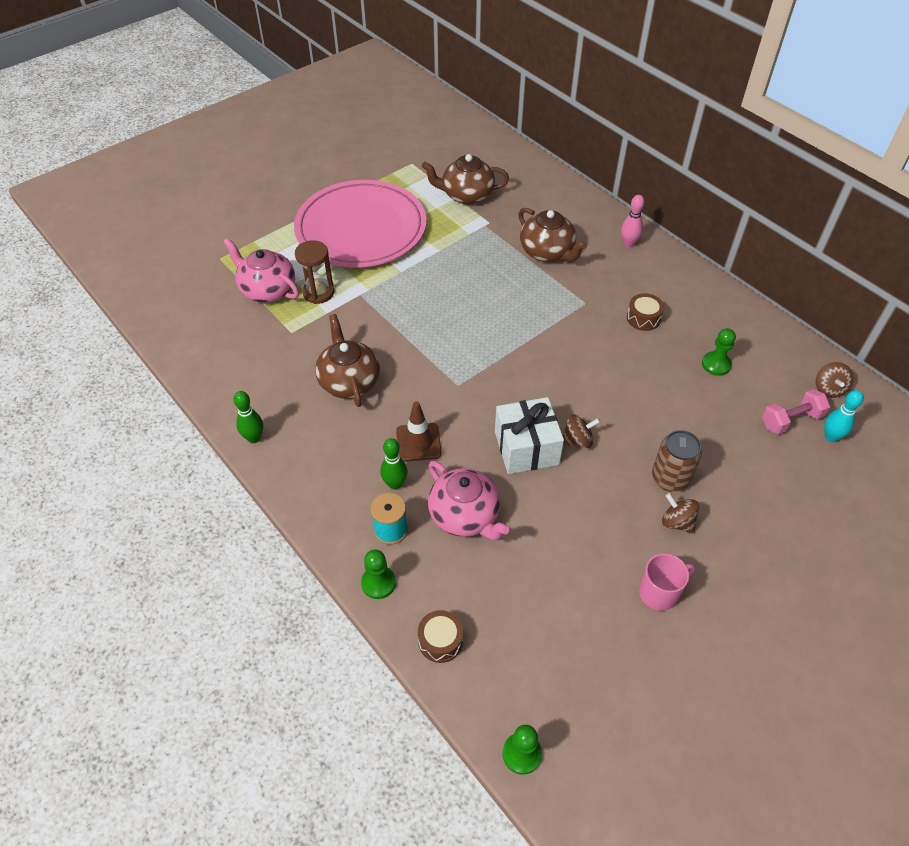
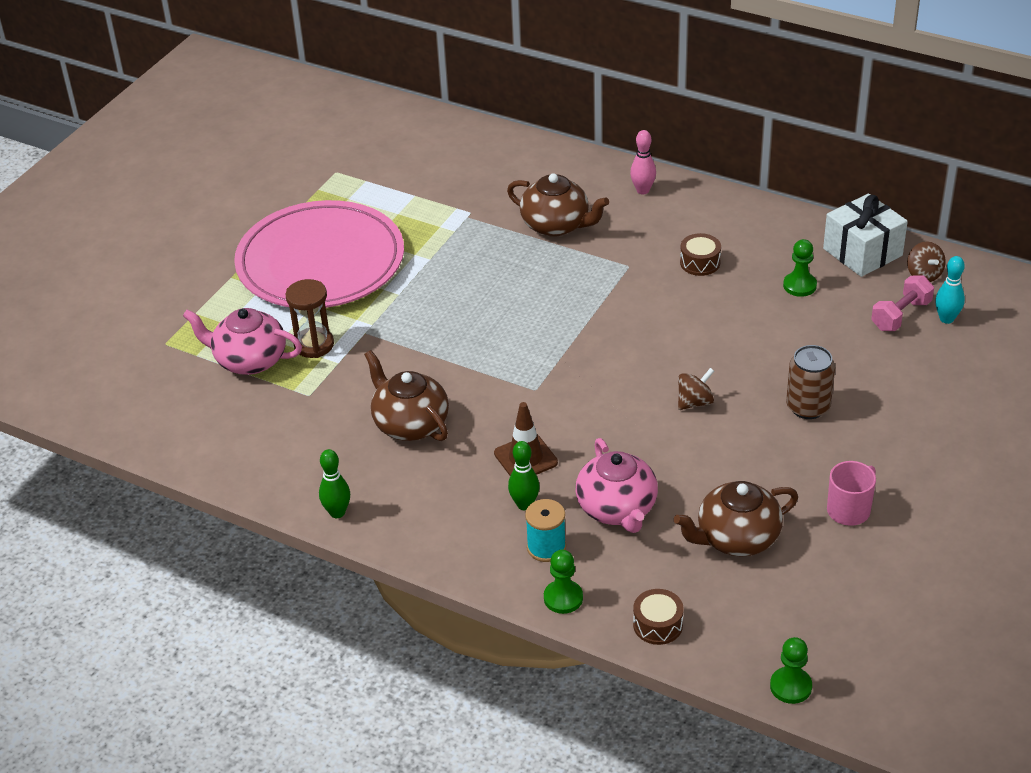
camera: 20 degrees left, 10 degrees down
brown teapot [422,154,509,205] -> brown teapot moved to [674,481,798,556]
pink teapot [428,461,510,540] -> pink teapot turned 45 degrees clockwise [575,438,658,533]
white gift [495,397,564,474] -> white gift moved to [823,193,908,277]
brown spinning top [662,493,699,534] -> none

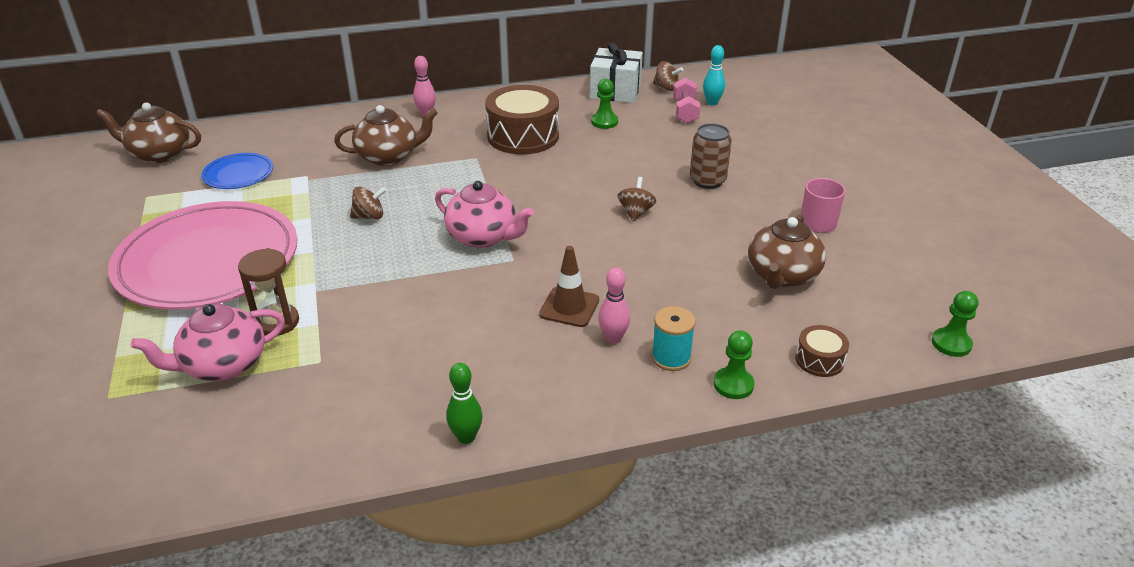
camera: 45 degrees left, 5 degrees down
brown teapot [364,350,449,441] -> brown teapot moved to [96,103,201,163]
green bowling pin [508,441,540,510] -> pink bowling pin [598,267,630,344]
pink teapot [575,438,658,533] -> pink teapot moved to [435,181,534,248]
brown drum [680,233,721,276] -> brown drum [485,85,559,154], size x2.10
none -> blue plate [201,153,273,189]
none -> brown spinning top [350,187,386,219]

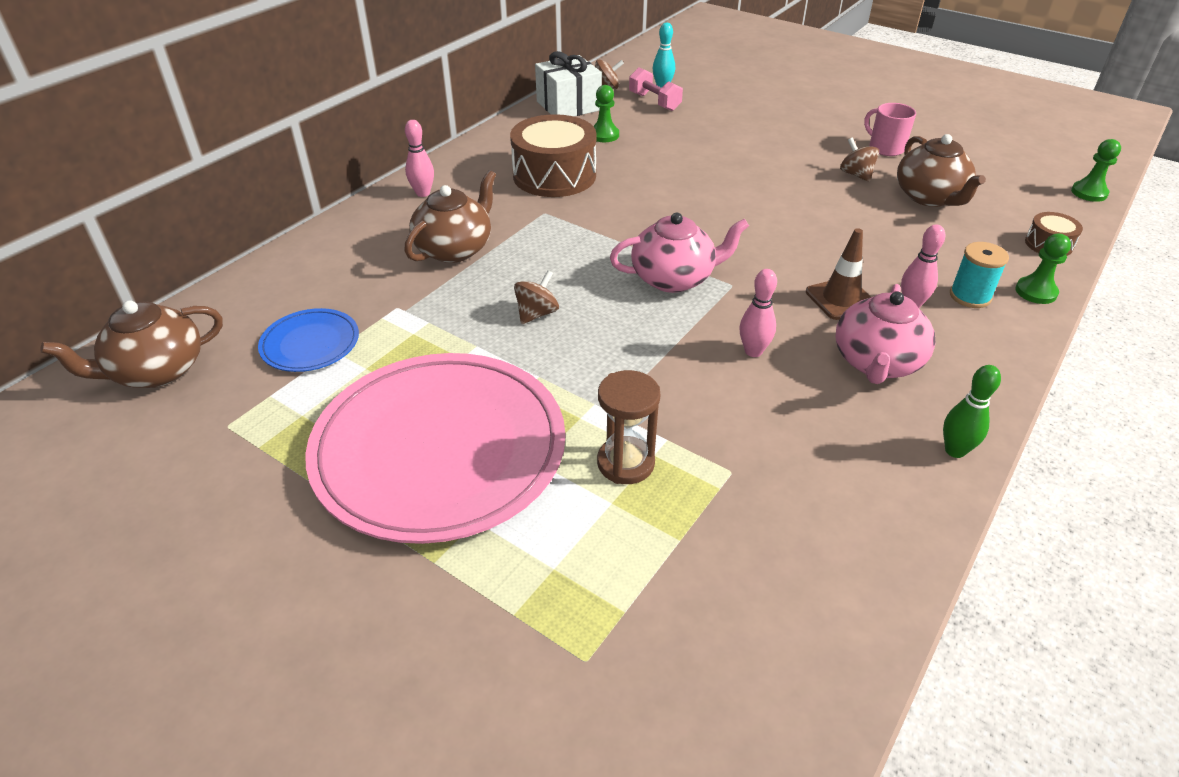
camera: 40 degrees left, 5 degrees up
pink teapot [131,304,285,381] -> pink teapot moved to [835,284,936,384]
brown spinning top [618,177,656,221] -> brown spinning top moved to [840,138,879,182]
brown can [690,123,732,189] -> none
none -> pink bowling pin [740,269,777,357]

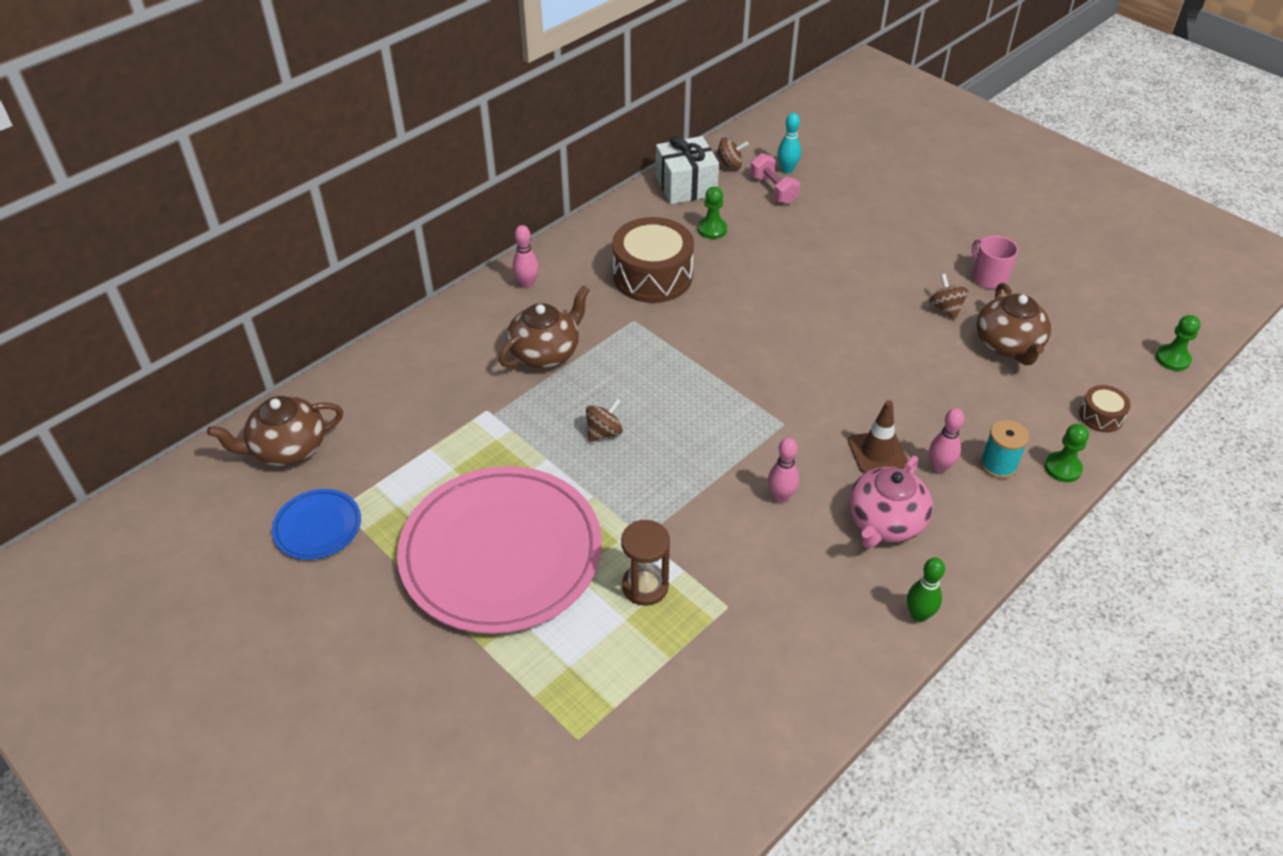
camera: 10 degrees right, 5 degrees up
blue plate [258,308,359,372] -> blue plate moved to [272,489,361,560]
pink teapot [610,213,749,293] -> none

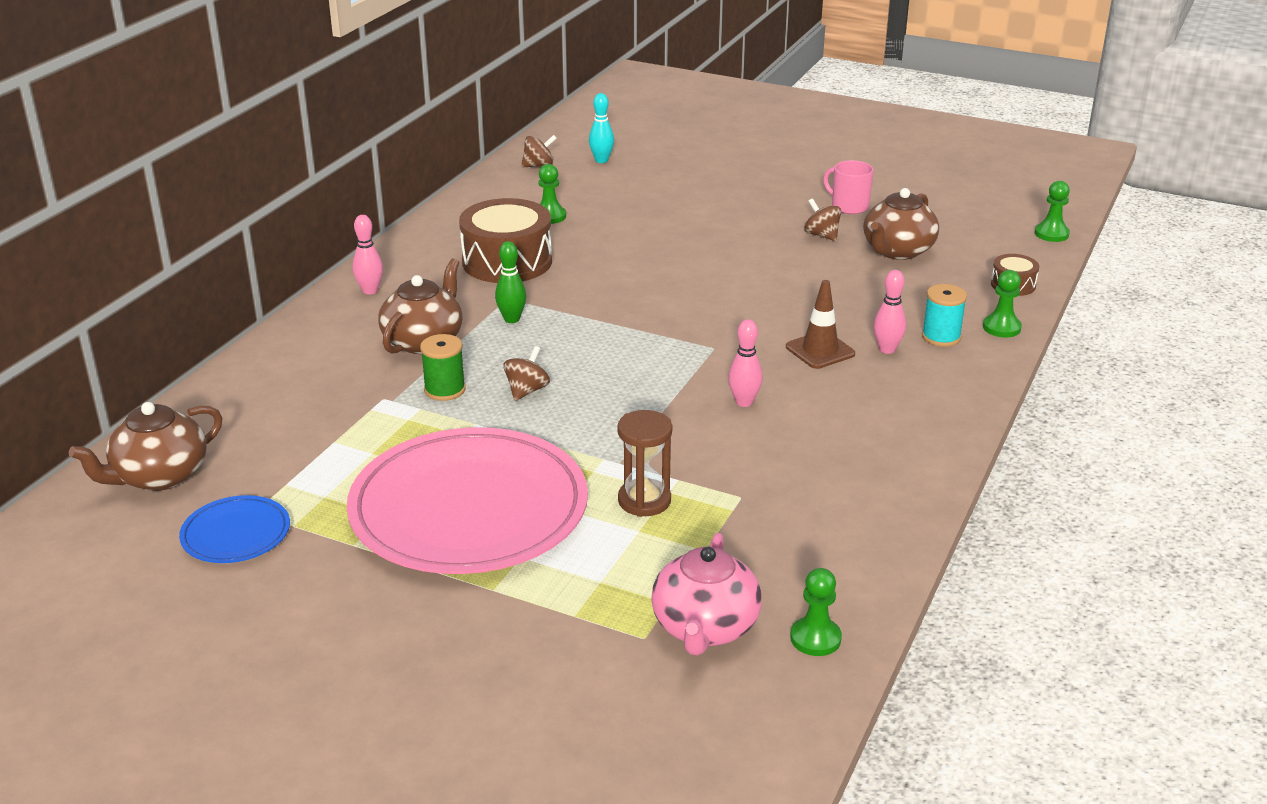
camera: 20 degrees left, 15 degrees down
white gift [656,136,719,204] -> none
pink dumbbell [750,153,800,204] -> none
pink teapot [849,456,933,548] -> pink teapot moved to [651,533,762,655]
green bowling pin [907,558,945,622] -> green bowling pin moved to [495,241,526,323]
brown teapot [977,283,1051,365] -> brown teapot turned 60 degrees clockwise [863,188,939,260]
none -> green spool [420,334,466,401]
none -> green pawn [790,568,842,656]

